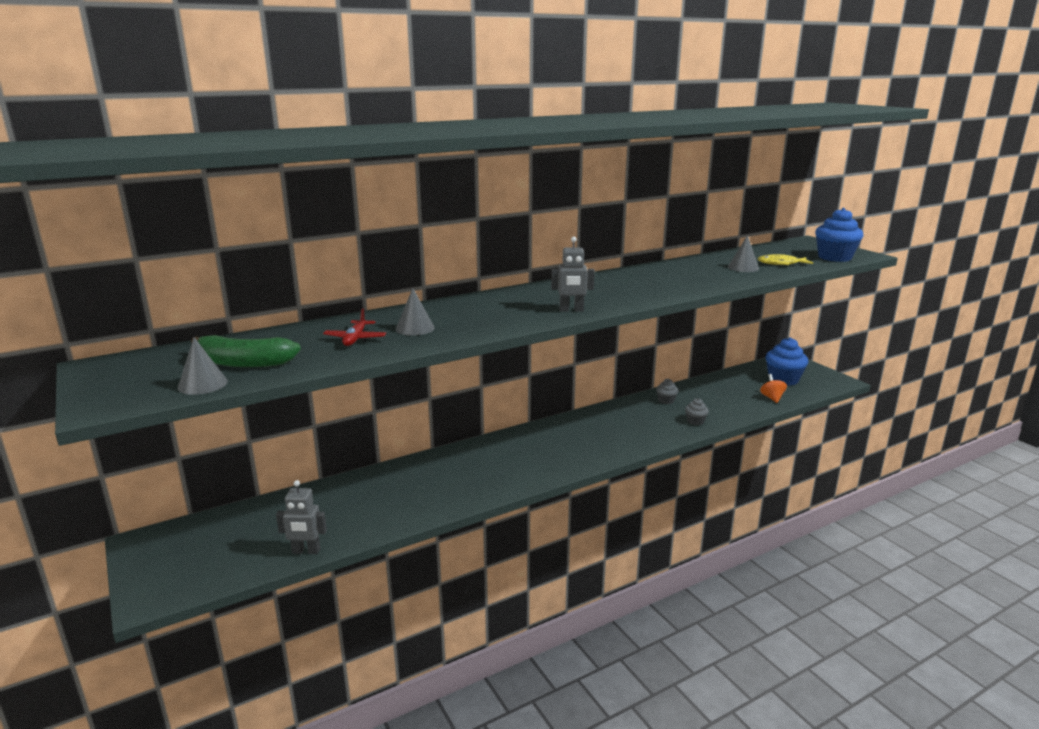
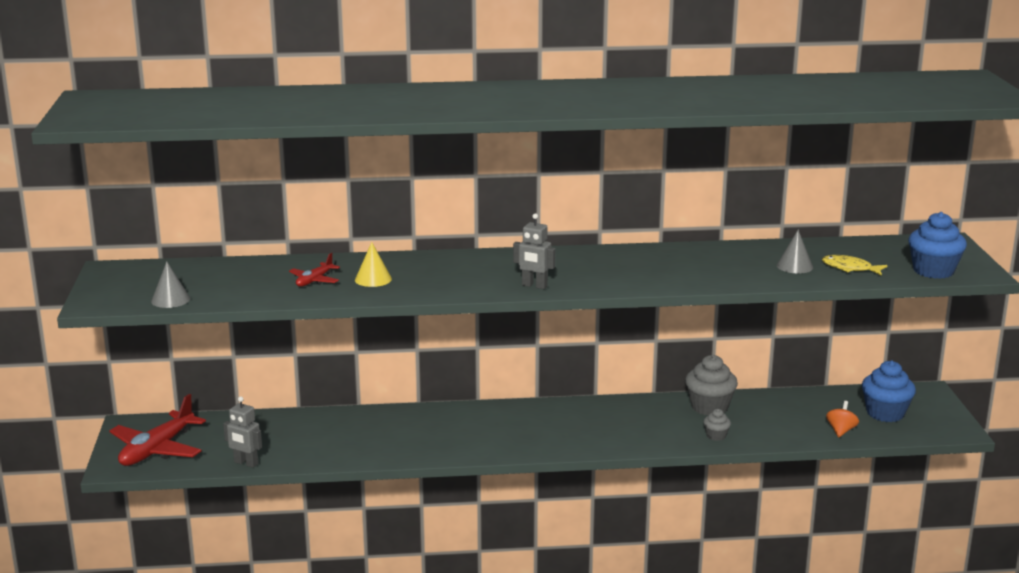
camera: 25 degrees right, 0 degrees up
green banana [191,335,301,367] -> none
grey cone [396,288,435,336] -> yellow cone [355,242,392,287]
grey cupcake [656,378,678,404] -> grey cupcake [685,355,738,415], size x1.97
none -> red plane [110,394,206,466]

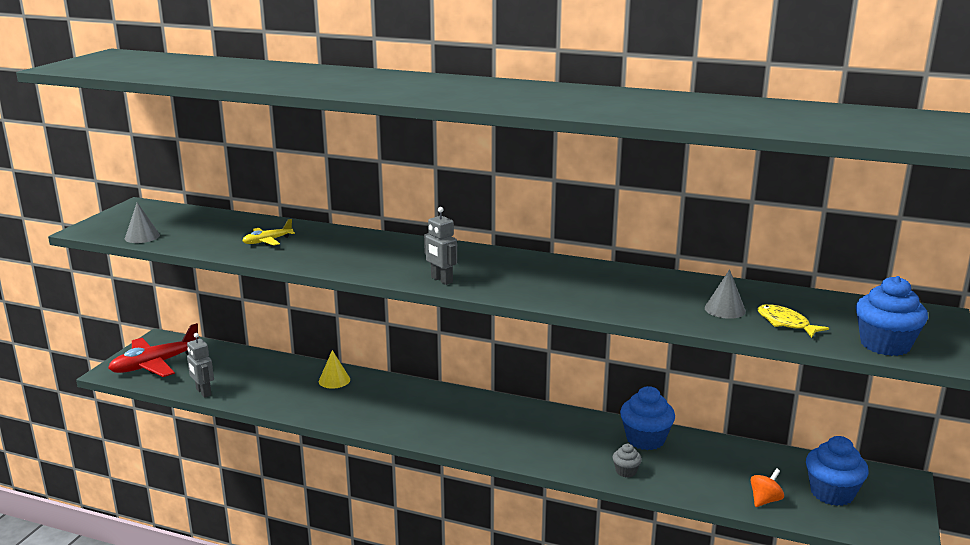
camera: 25 degrees right, 0 degrees up
red plane [289,253,340,287] -> yellow plane [242,219,295,246]
yellow cone [355,242,392,287] -> yellow cone moved to [319,350,350,389]
grey cupcake [685,355,738,415] -> blue cupcake [620,386,675,450]

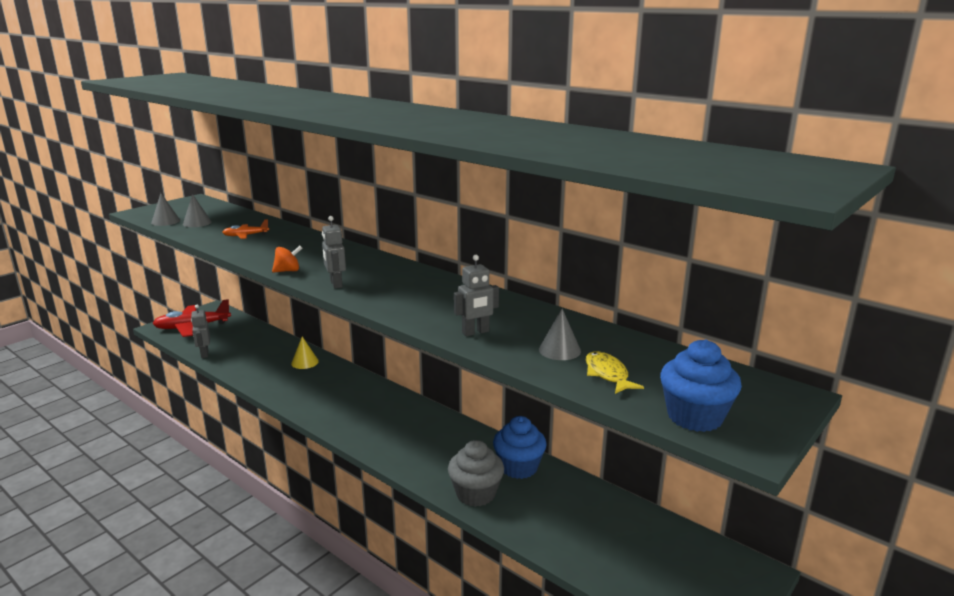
camera: 20 degrees right, 0 degrees up
yellow plane [242,219,295,246] -> orange plane [222,219,269,239]
grey cupcake [612,444,642,478] -> grey cupcake [448,440,504,507], size x1.97
orange spinning top [750,468,784,507] -> orange spinning top moved to [272,246,302,273]
blue cupcake [806,436,869,506] -> none
none -> grey cone [183,194,212,227]
none -> grey robot [454,255,499,336]

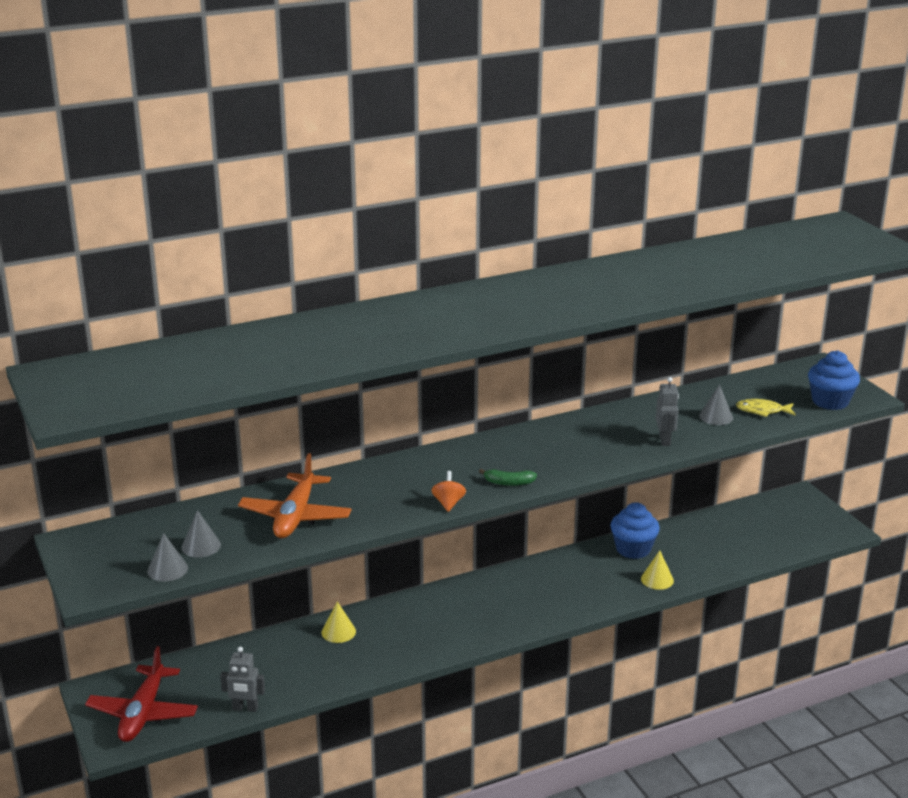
camera: 65 degrees left, 5 degrees up
orange plane [222,219,269,239] -> orange plane [238,453,351,538], size x1.93
grey robot [322,216,346,288] -> green banana [479,469,537,486]
grey cupcake [448,440,504,507] -> yellow cone [641,550,674,590]

